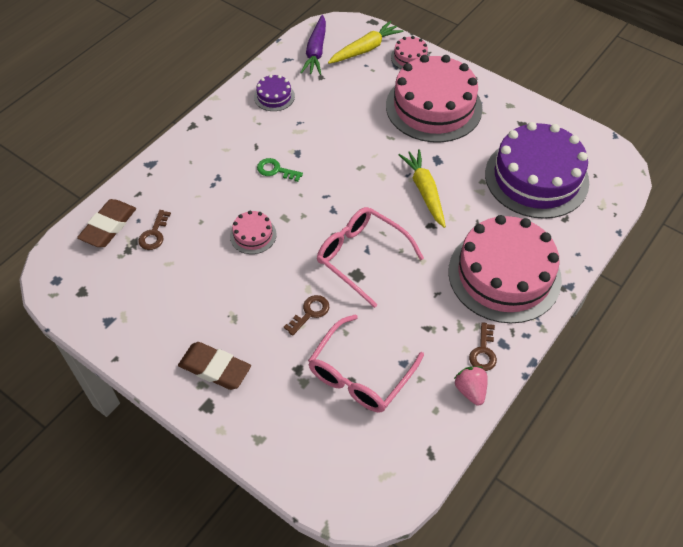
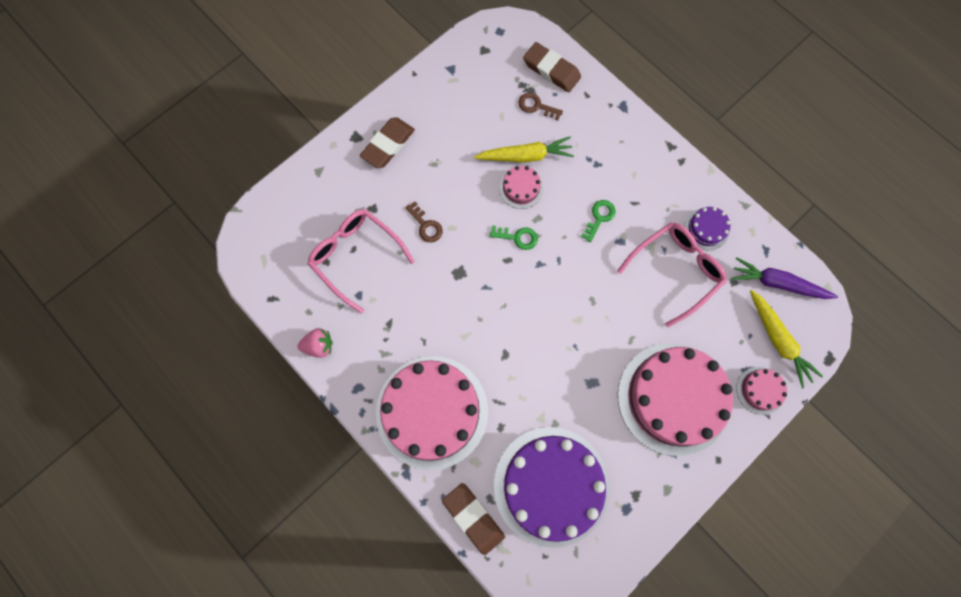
camera: 100 degrees right, 20 degrees up
pink glasses [317,207,424,308] -> pink glasses moved to [617,222,727,327]
yellow carrot [399,149,446,228] -> yellow carrot moved to [474,137,574,162]
brown key [469,322,497,371] -> none
none -> brown eraser [442,483,505,555]
none -> green key [490,225,538,250]

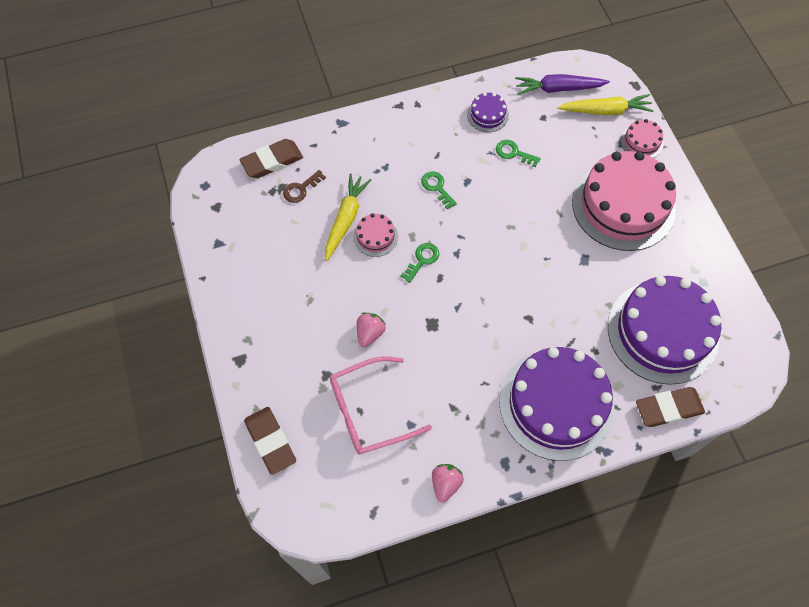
camera: 65 degrees left, 10 degrees down
brown eraser [360,117,415,168] -> brown eraser moved to [244,407,296,475]
pink cake [376,356,488,470] -> purple cake [499,347,615,461]
brown key [406,201,443,243] -> pink strawberry [357,313,386,347]
pink glasses [617,222,727,327] -> green key [496,140,541,167]
purple carrot [731,257,838,299] -> purple carrot turned 45 degrees clockwise [515,74,610,95]

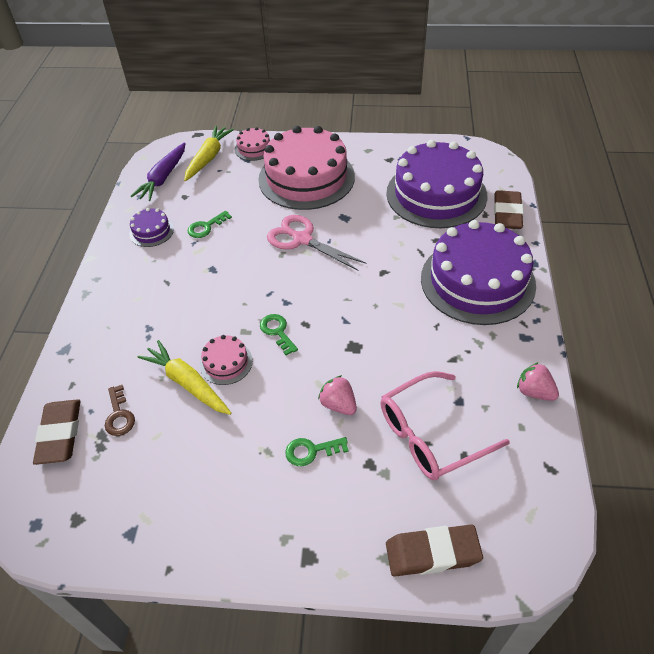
camera: 65 degrees left, 15 degrees down
pink glasses [330,356,432,455] -> pink glasses turned 60 degrees clockwise [380,371,510,480]
green key [421,171,457,209] -> green key moved to [285,437,349,466]
none -> pink scissors [267,215,367,271]

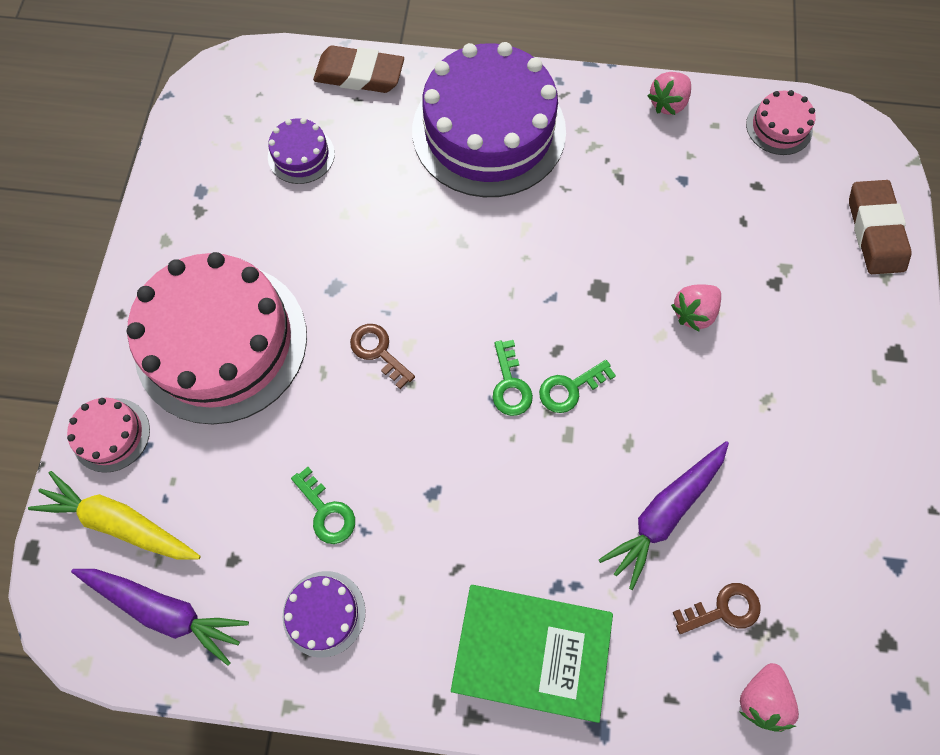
camera: 90 degrees left, 20 degrees up
brown eraser [33,399,81,465] -> pink strawberry [740,663,799,732]
yellow carrot [137,340,232,415] -> purple carrot [599,441,729,590]
pink cake [200,335,253,385] -> pink cake moved to [746,90,816,155]
pink scissors [267,215,367,271] -> brown key [350,324,415,389]
green key [285,437,349,466] -> green key moved to [493,340,533,416]
pink glasses [380,371,510,480] -> none
purple cake [386,140,488,228] -> purple cake [268,118,335,184], size x0.43
none -> green book [451,585,613,723]

